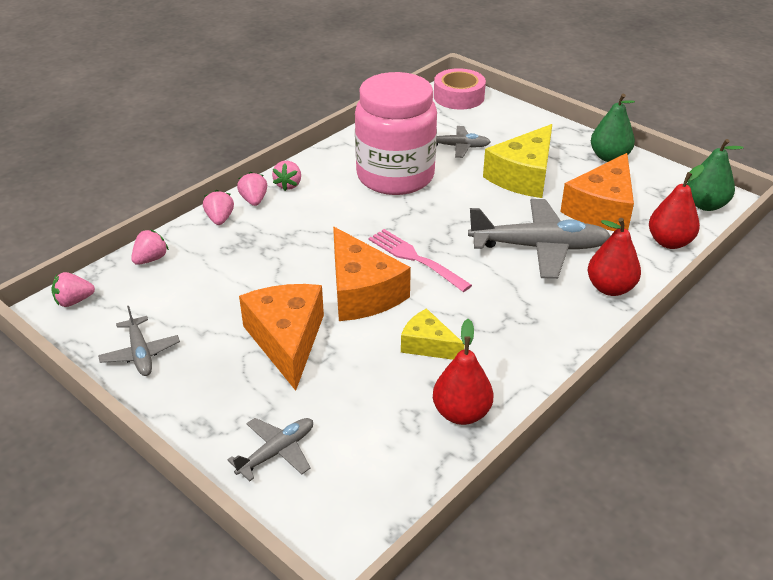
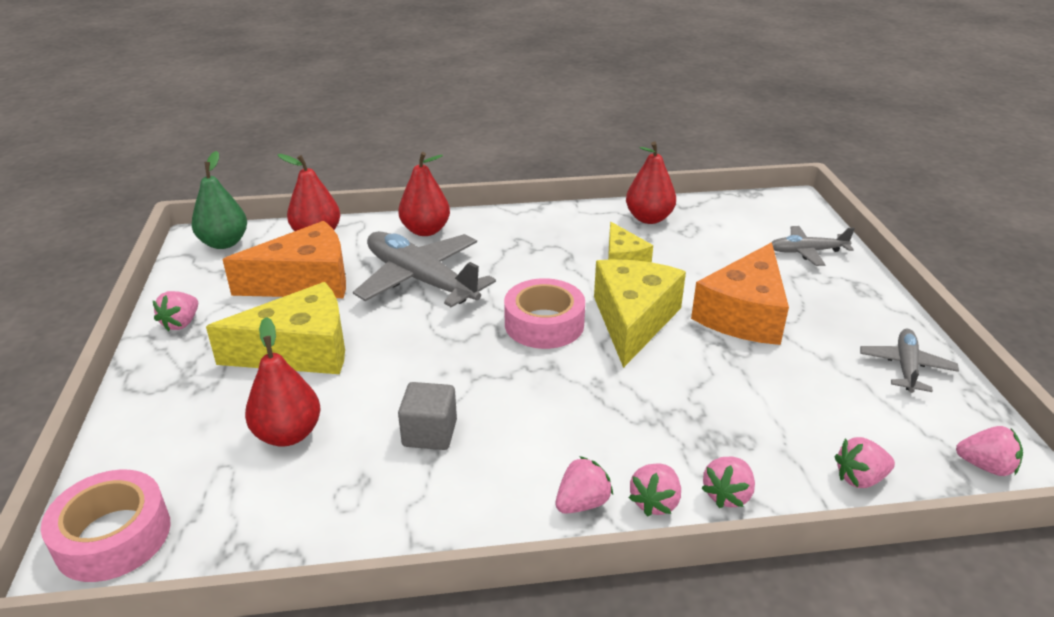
camera: 140 degrees left, 5 degrees down
orange cheese [333,227,411,321] -> yellow cheese [594,259,686,368]
pink jar [355,72,437,195] -> grey cube [398,382,457,450]
pink fork [368,229,472,292] -> pink tape [504,278,585,349]
grey plane [436,126,490,158] -> red pear [245,317,321,447]
green pear [591,94,635,162] -> pink strawberry [153,291,198,332]

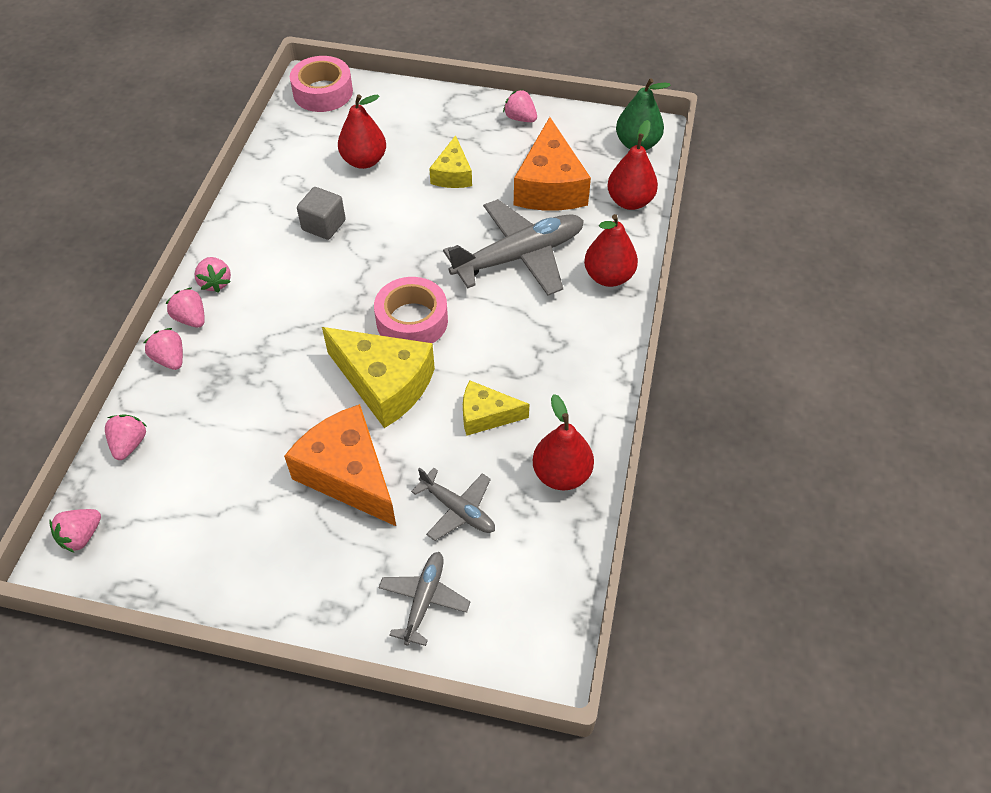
camera: 110 degrees right, 20 degrees up
yellow cheese [206,282,345,374] -> yellow cheese [429,135,472,188], size x0.57
grey plane [860,329,959,393] -> grey plane moved to [411,467,495,541]

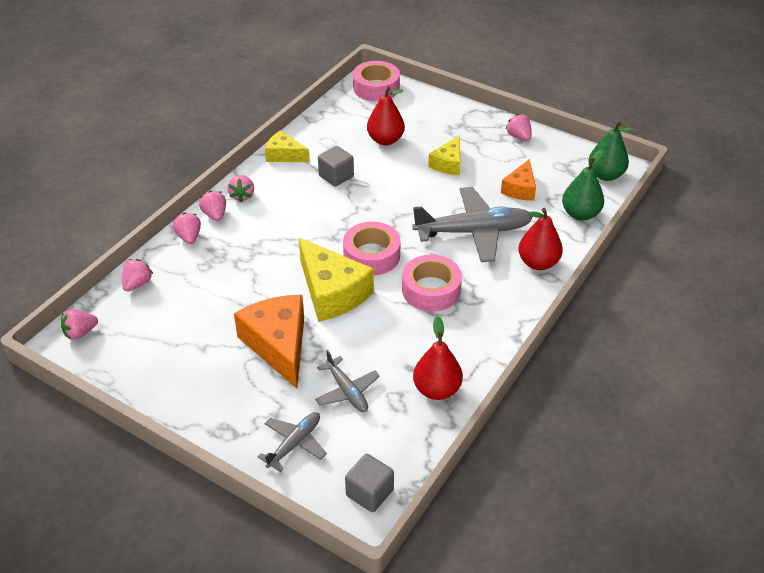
camera: 20 degrees right, 10 degrees down
yellow cheese [463,381,529,436] -> yellow cheese moved to [265,130,310,162]
orange cheese [514,117,591,210] -> orange cheese [501,159,536,201], size x0.57
red pear [607,120,658,210] -> green pear [562,149,604,221]
none -> grey cube [345,454,394,512]
none -> pink tape [402,254,462,312]

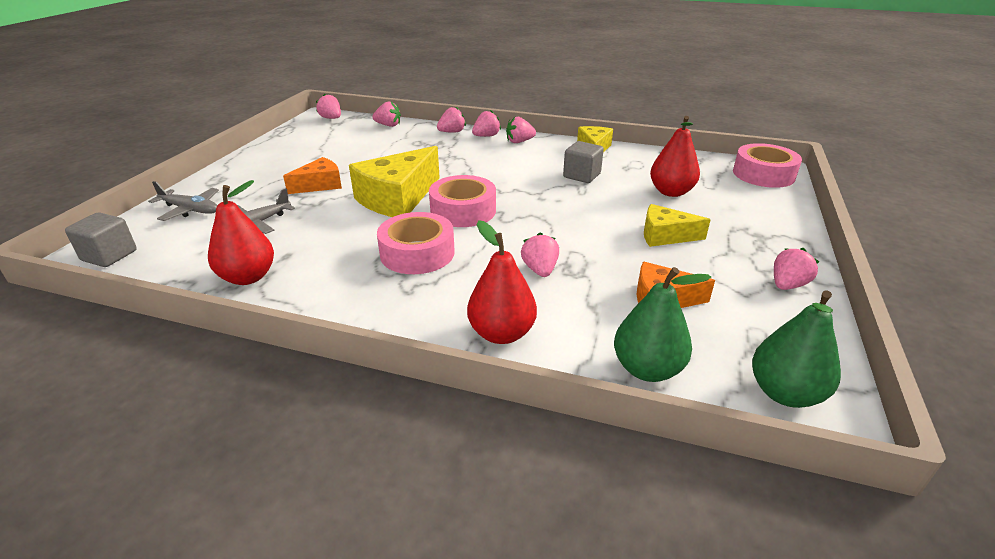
camera: 75 degrees right, 10 degrees down
orange cheese [234,295,304,389] -> orange cheese [283,157,342,194], size x0.57
grey plane [412,187,533,262] -> pink strawberry [521,232,559,277]

